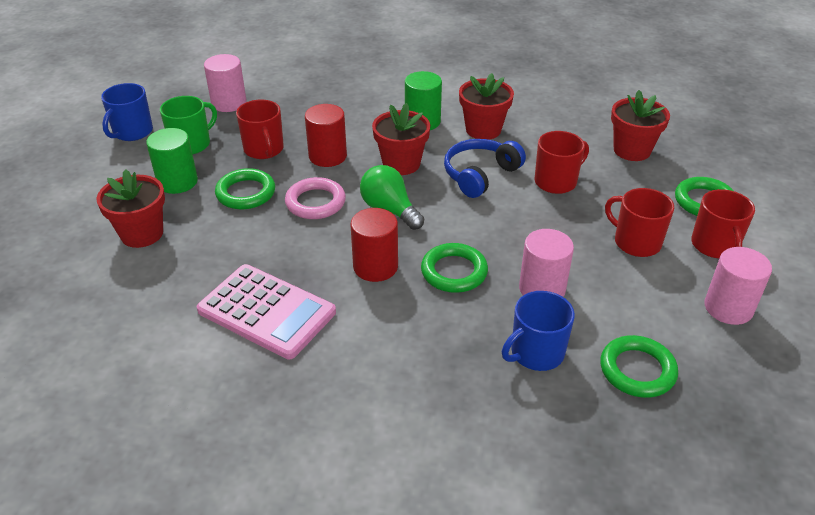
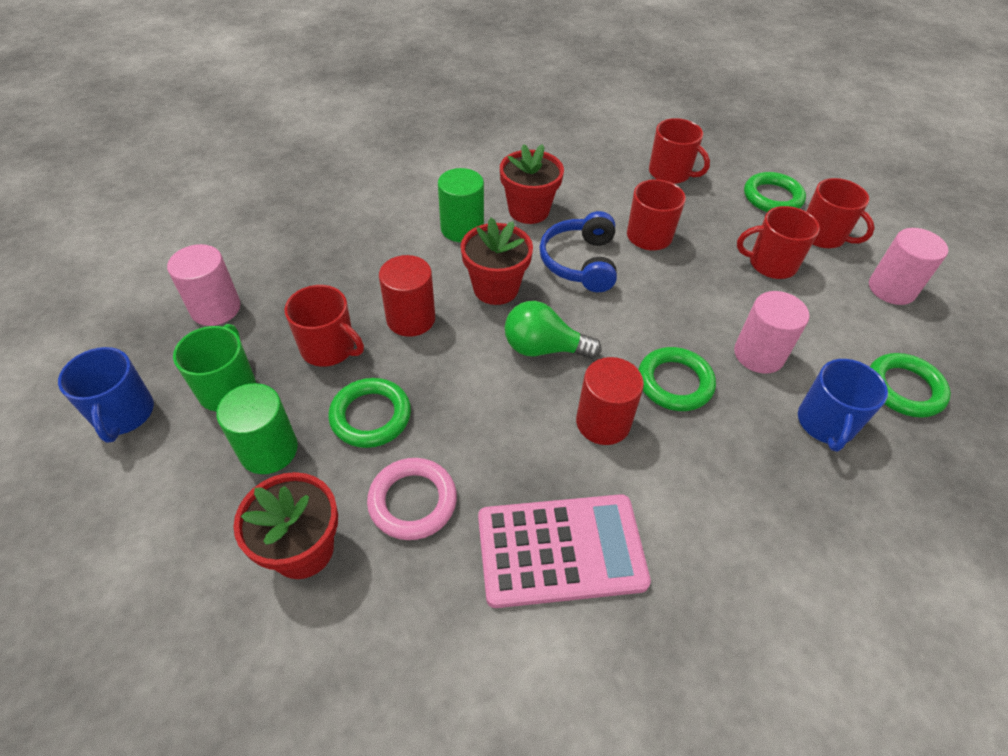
camera: 40 degrees left, 10 degrees up
pink ring [285,177,346,219] -> pink ring moved to [367,458,457,540]
red flower pot [611,90,670,161] -> red mug [649,118,710,184]

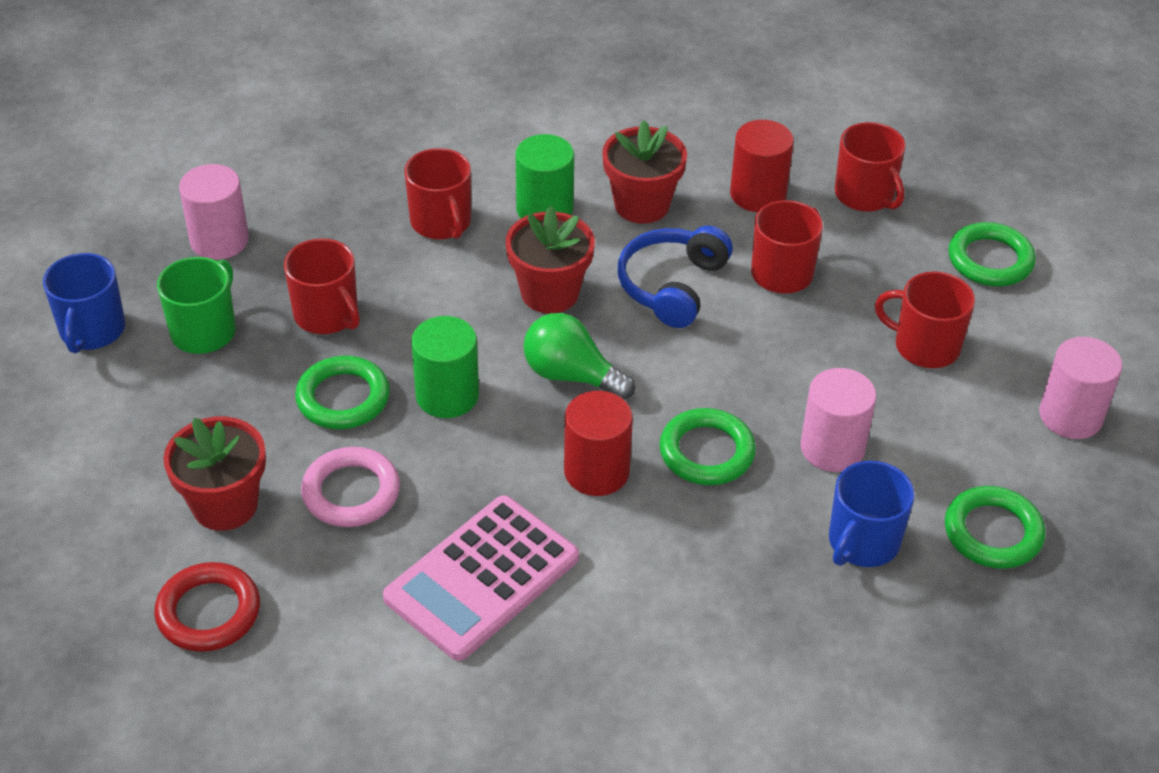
camera: 20 degrees right, 5 degrees down
green cylinder [216,383,298,474] -> green cylinder moved to [411,316,479,418]
red cylinder [379,255,435,337] -> red cylinder moved to [730,120,794,212]
pink calculator [478,494,651,608] -> pink calculator turned 120 degrees clockwise [383,495,579,661]
red mug [806,178,875,248] -> red mug moved to [404,148,471,239]
none -> red ring [154,562,260,652]

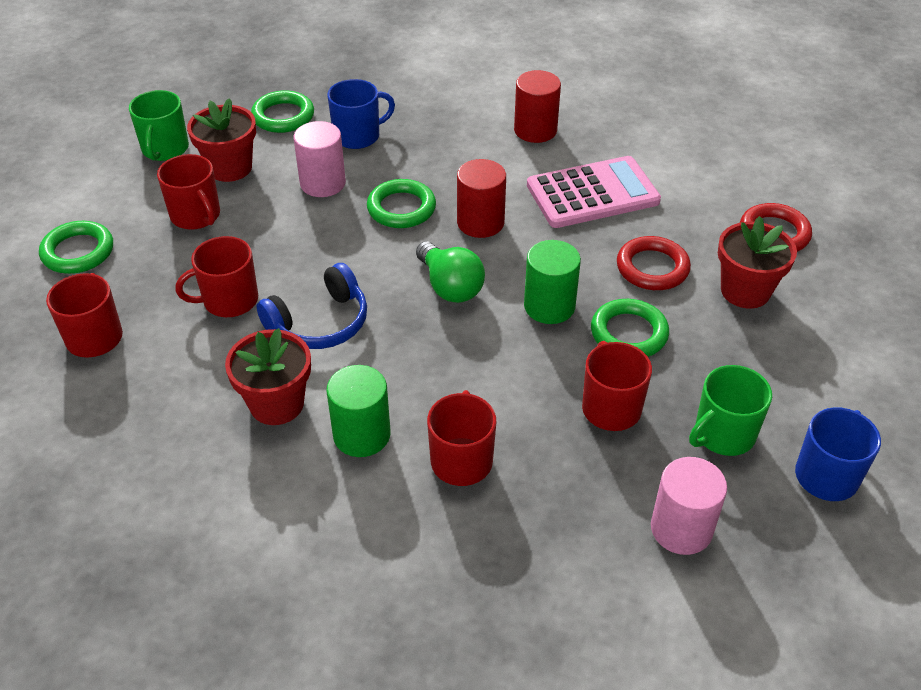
camera: 150 degrees left, 0 degrees up
pink ring [301,447,400,527] -> red ring [617,236,691,290]
red flower pot [506,206,595,313] -> red flower pot moved to [187,98,256,182]
red cylinder [730,120,794,212] -> red cylinder moved to [514,70,561,143]
pink cylinder [1039,337,1123,439] -> green mug [129,90,189,161]

